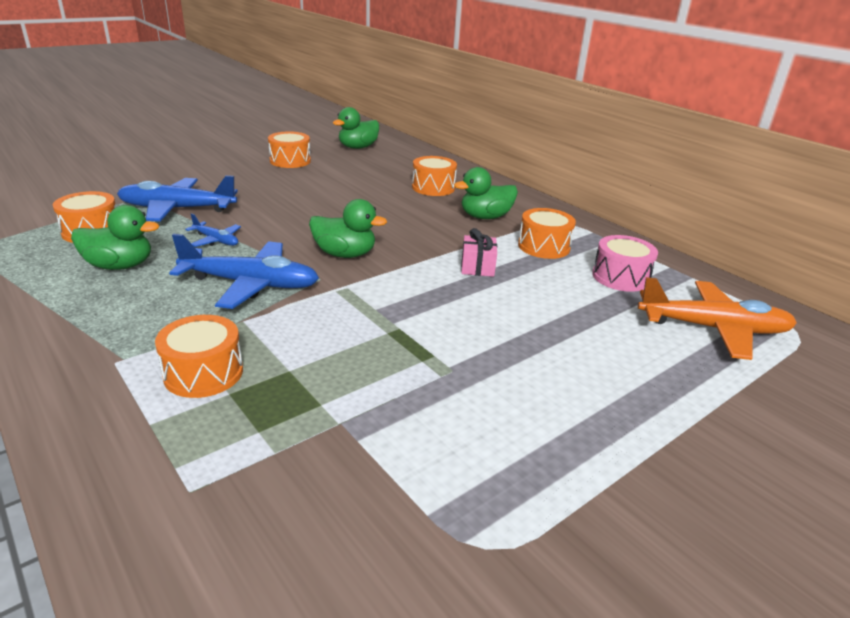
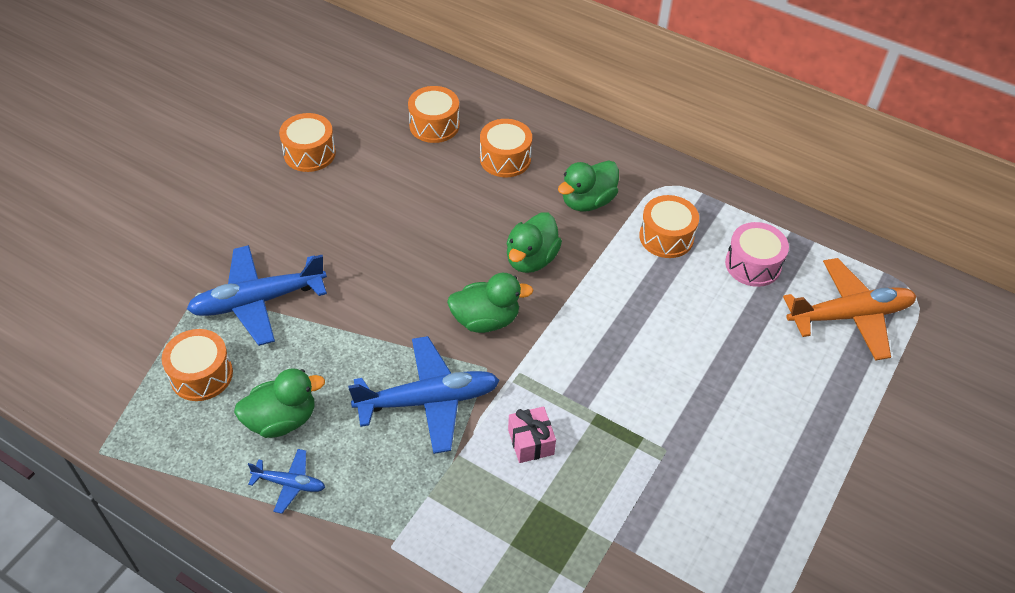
camera: 20 degrees left, 20 degrees up
orange drum [155,315,243,398] -> orange drum moved to [408,86,459,143]
blue plane [185,213,241,247] -> blue plane moved to [248,449,325,514]
green duck [333,107,379,149] -> green duck moved to [507,212,562,273]
pink gift [461,228,497,277] -> pink gift moved to [508,406,556,463]

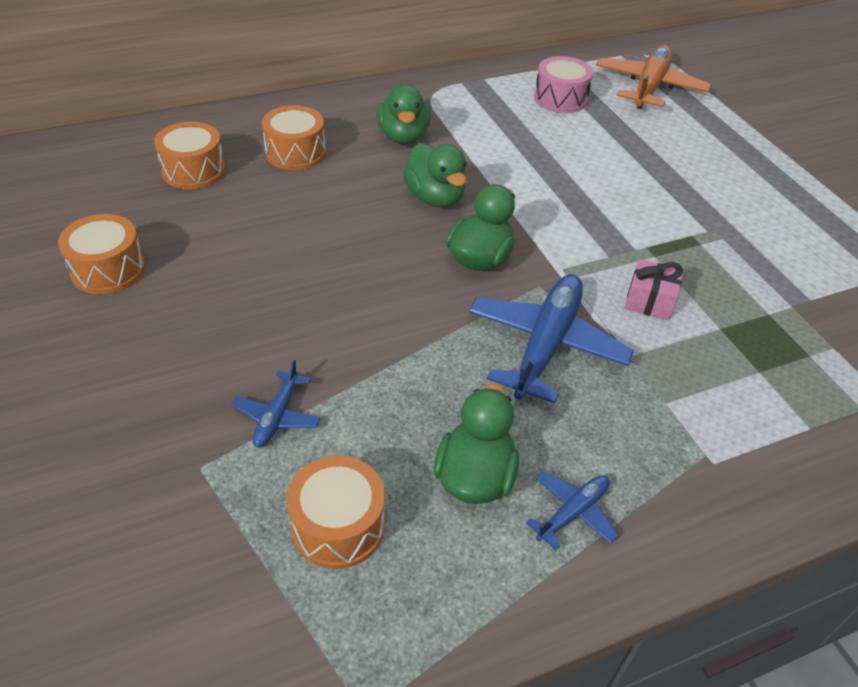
camera: 55 degrees left, 5 degrees down
blue plane [187,245,327,346] -> blue plane [231,360,321,448], size x0.49
orange drum [639,195,699,258] -> none

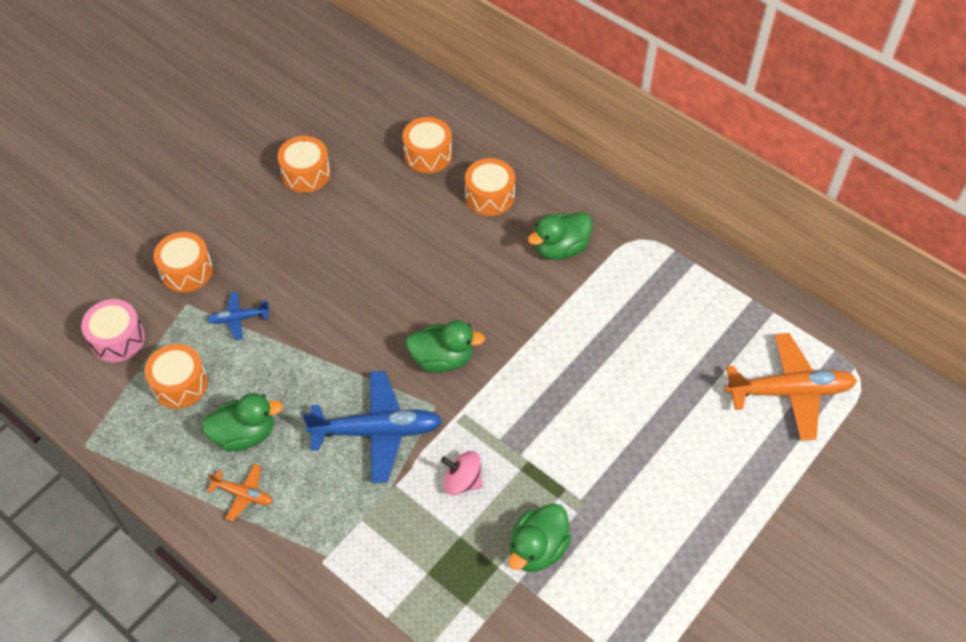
camera: 65 degrees right, 10 degrees up
green duck [403,142,467,208] -> green duck moved to [509,503,571,572]
blue plane [526,471,618,550] -> orange plane [207,464,273,521]
pink drum [534,56,593,113] -> pink drum moved to [81,299,145,362]
pink gift [625,259,683,321] -> pink spinning top [441,451,483,495]
none -> orange drum [154,232,213,292]

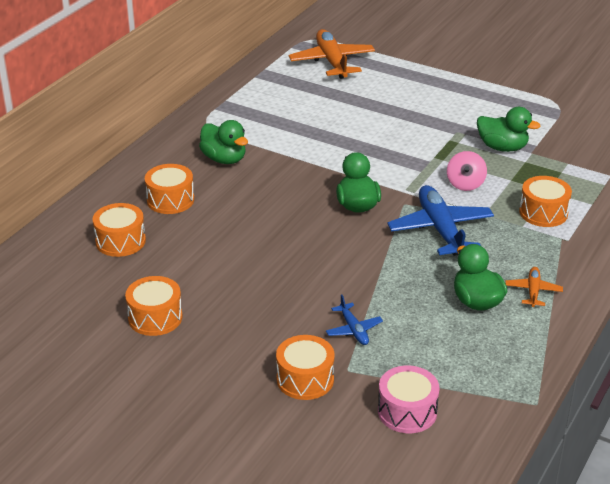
camera: 100 degrees left, 20 degrees down
orange drum [145,344,208,409] -> orange drum moved to [519,176,572,227]

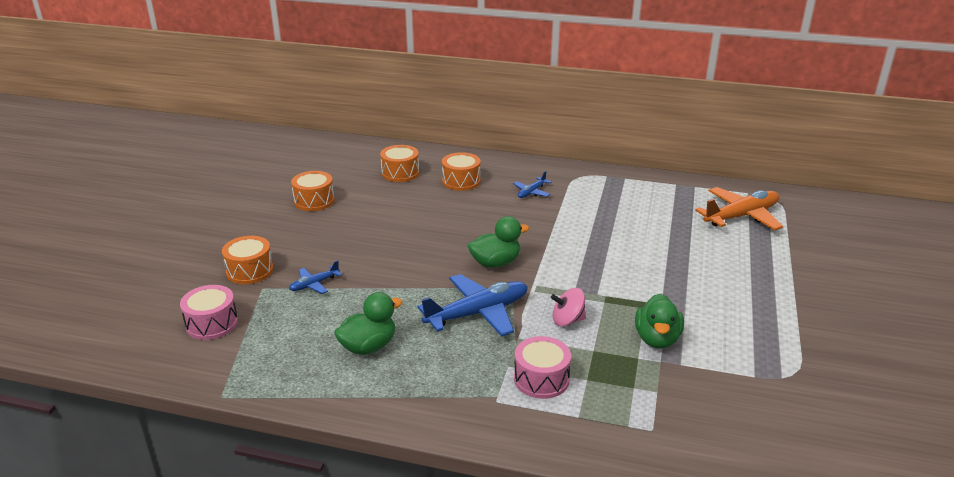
camera: 75 degrees right, 5 degrees down
green duck [199,120,248,164] -> blue plane [513,171,551,198]
orange plane [505,267,563,307] -> none
orange drum [519,176,572,227] -> pink drum [514,336,571,399]

